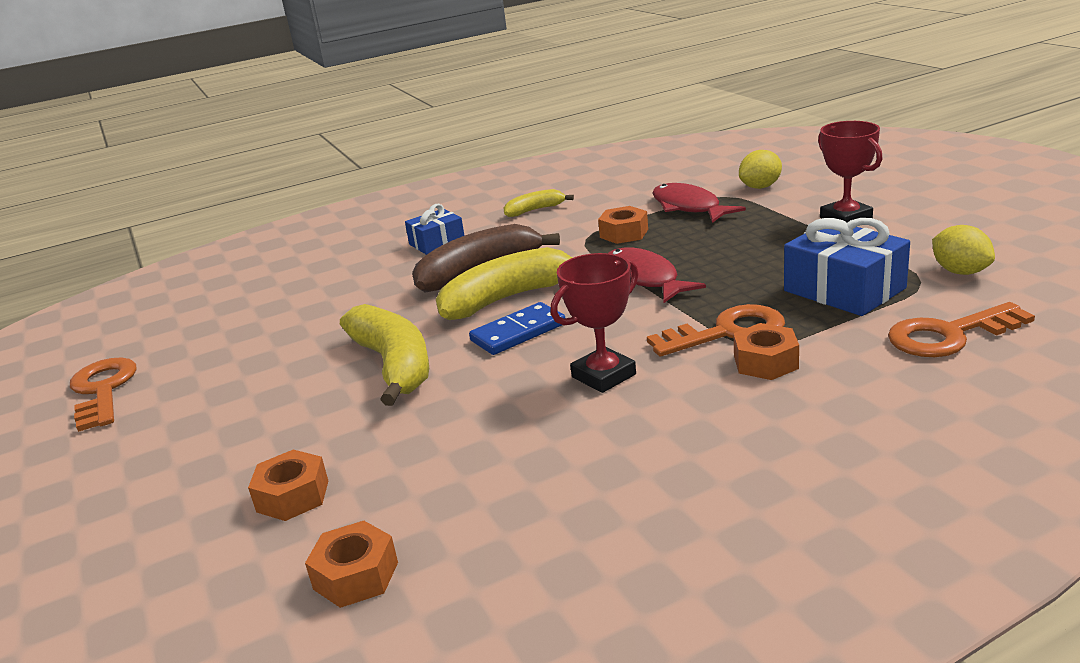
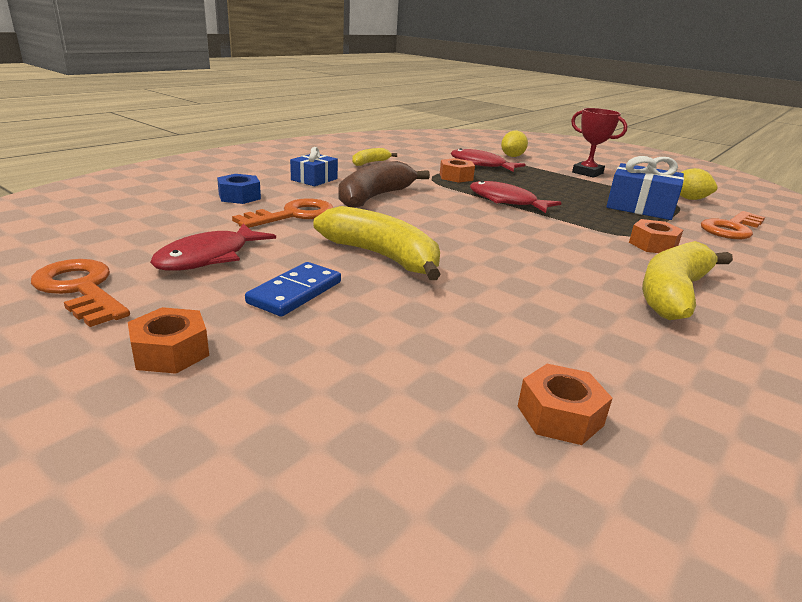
camera: 30 degrees left, 0 degrees up
orange nut [248,450,328,521] -> orange nut moved to [128,307,209,374]
yellow banana [436,247,572,320] -> yellow banana moved to [642,241,733,320]
blue domino [469,302,565,355] -> blue domino moved to [245,262,341,317]
red trophy [551,253,639,393] -> none
orange key [647,304,785,357] -> orange key moved to [232,198,333,228]
none -> red fish [150,223,276,271]
none -> blue nut [217,174,261,204]

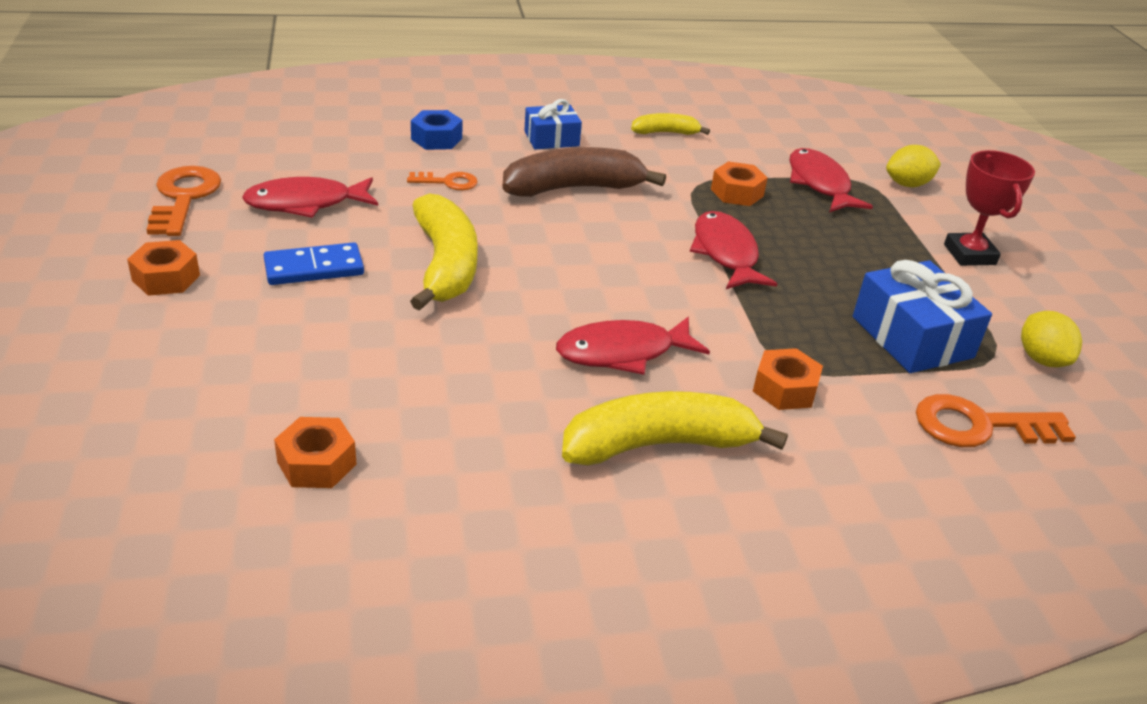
camera: 40 degrees right, 10 degrees up
orange key [232,198,333,228] -> orange key [407,172,478,190], size x0.57
none -> red fish [556,317,710,375]

